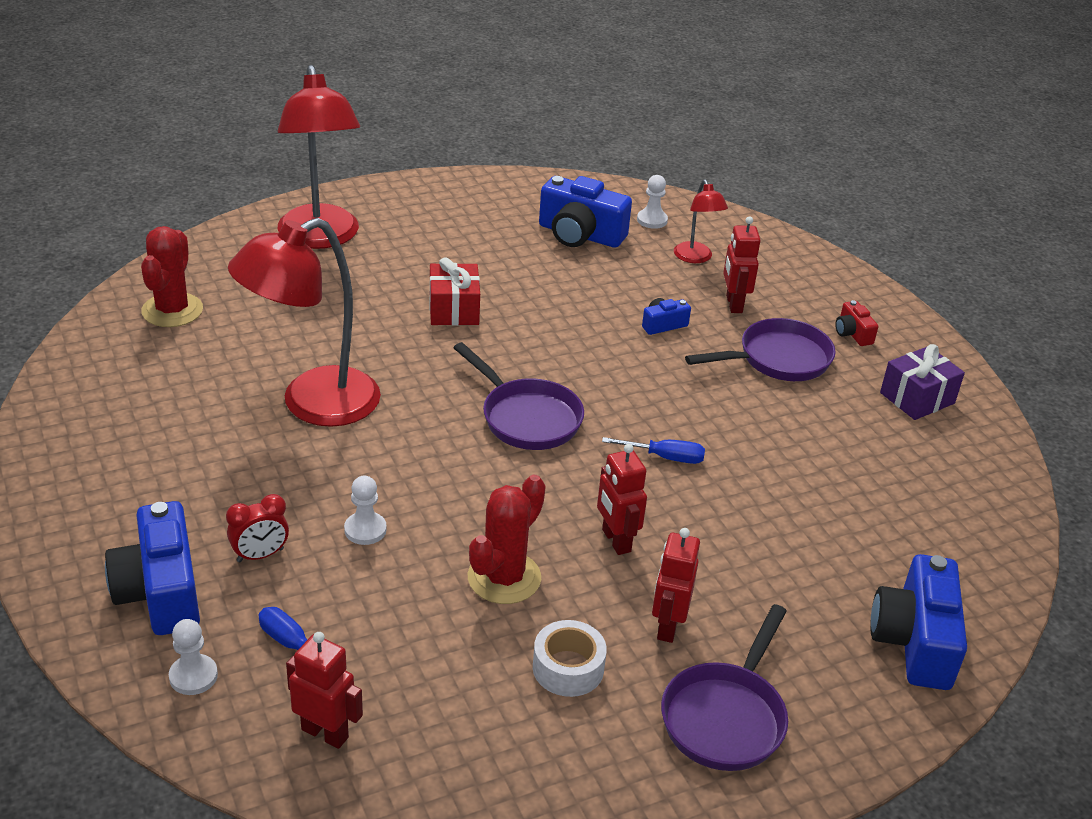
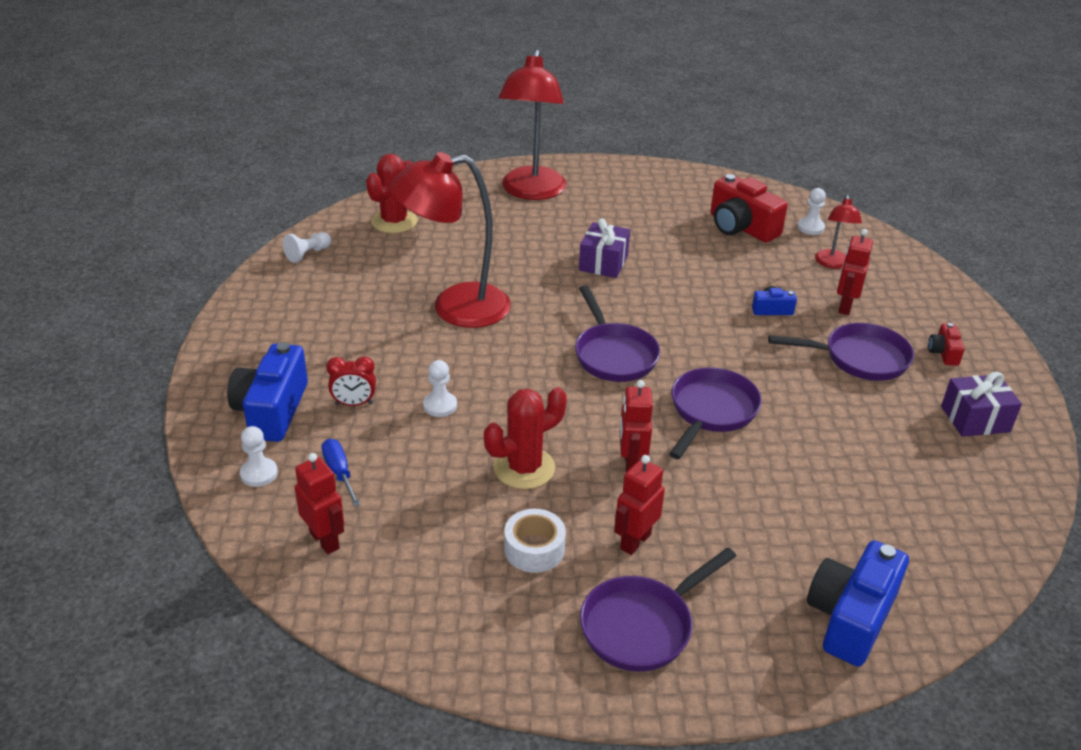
camera: 25 degrees right, 0 degrees up
red gift [430,257,480,325] -> purple gift [579,218,630,278]
blue camera [539,176,632,248] -> red camera [711,174,788,243]
blue screwdriver [602,437,705,464] -> purple pan [669,367,762,459]
none -> white pawn [283,232,331,263]

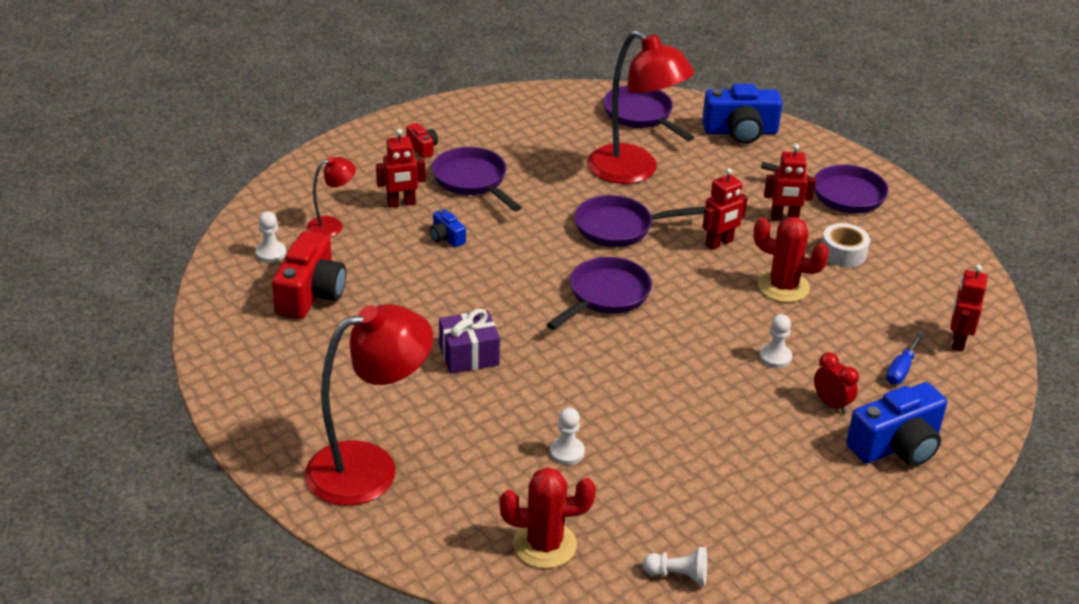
camera: 125 degrees left, 0 degrees up
white pawn [240,426,278,487] -> white pawn moved to [550,408,585,465]
red lamp [390,152,511,328] -> red lamp moved to [587,30,694,184]
red camera [928,323,965,366] -> red camera turned 90 degrees counterclockwise [406,123,438,158]
purple gift [941,372,1022,437] -> none
none -> purple pan [603,85,694,141]

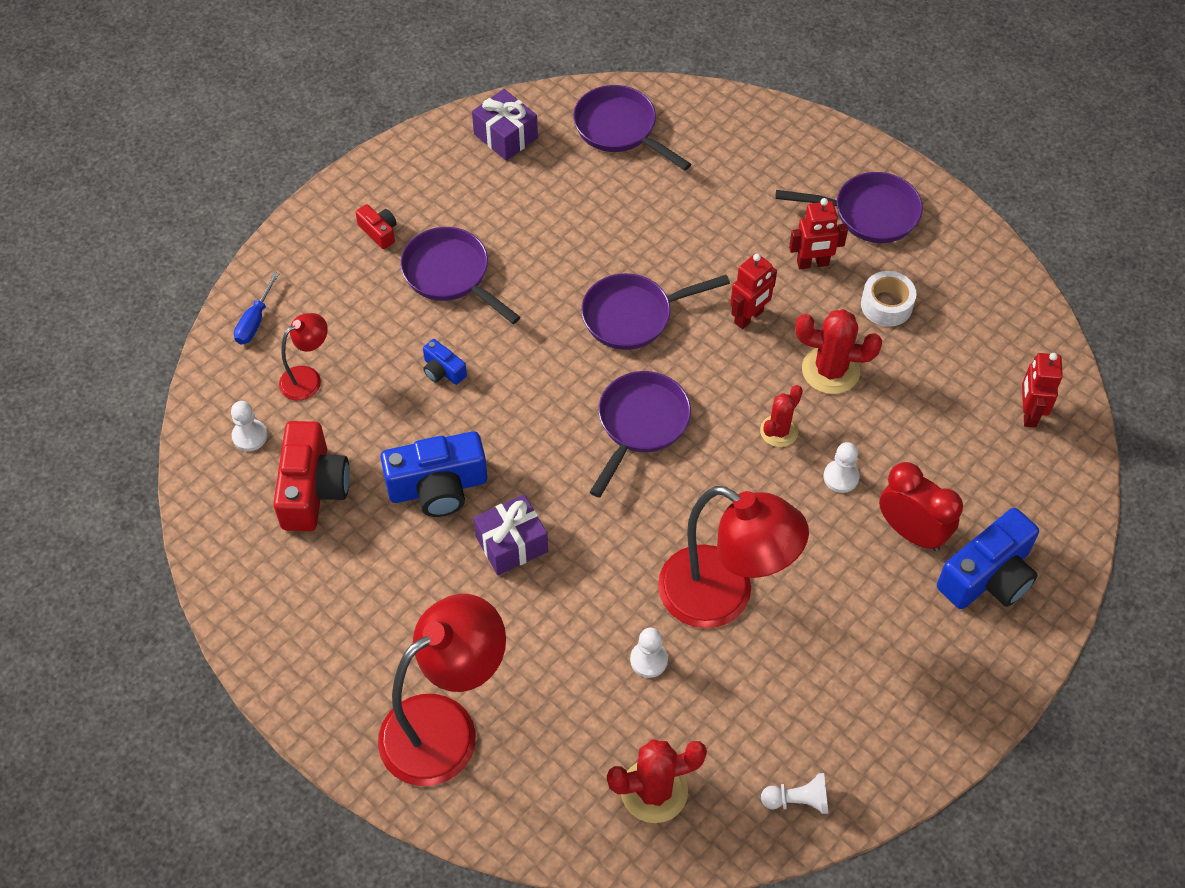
camera: 10 degrees left, 20 degrees up
red robot [376,129,426,208] -> none
red lamp [587,30,694,184] -> red lamp moved to [658,486,809,628]
blue camera [702,84,783,144] -> blue camera moved to [380,431,487,517]
red clock [814,352,859,414] -> red clock [879,462,963,551], size x1.60
blue screwdriver [886,332,924,384] -> blue screwdriver moved to [234,272,279,344]
none -> purple gift [472,89,538,161]
none -> red cactus [760,385,803,447]

